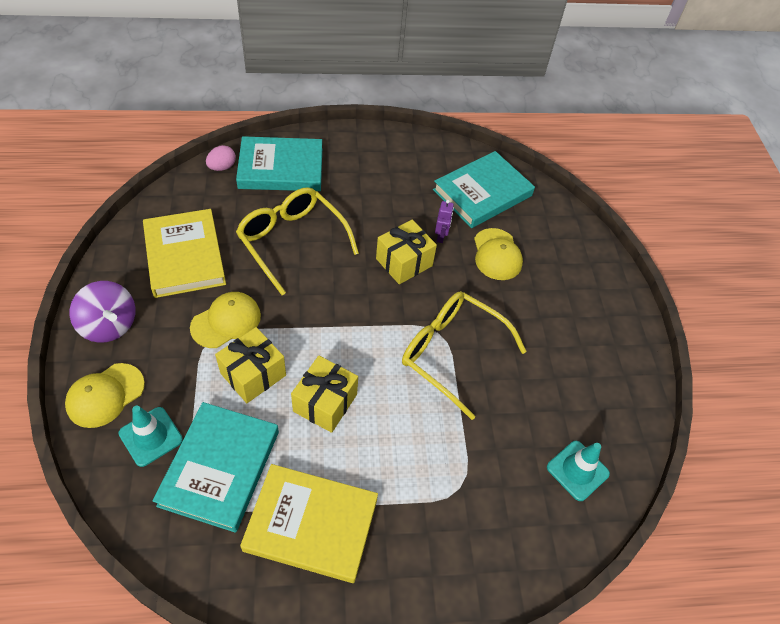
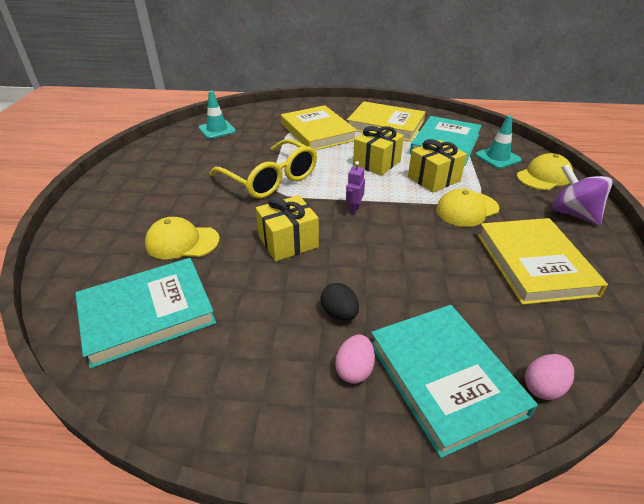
camera: 165 degrees left, 15 degrees down
turquoise book [236,136,322,191] -> turquoise book turned 60 degrees clockwise [371,305,538,458]
yellow glasses [236,187,359,295] -> none
purple robot [435,200,454,243] -> purple robot moved to [346,161,365,215]
yellow cap [474,228,523,280] -> yellow cap turned 90 degrees counterclockwise [145,217,220,260]
none -> yellow book [281,105,357,150]
none -> black egg [321,283,359,321]
none -> pink egg [335,335,375,384]

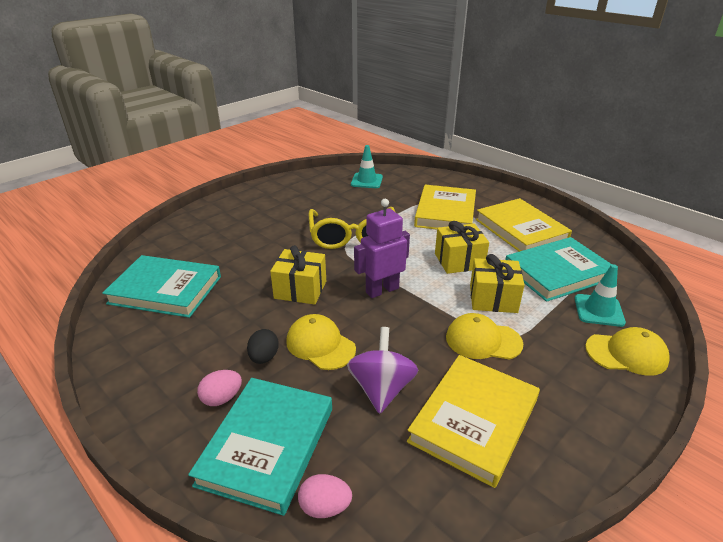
camera: 40 degrees right, 5 degrees down
yellow cap [145,217,220,260] -> yellow cap moved to [286,314,356,370]
purple robot [346,161,365,215] -> purple robot [354,199,410,298], size x1.88
purple spinning top [552,164,613,225] -> purple spinning top moved to [347,327,418,414]

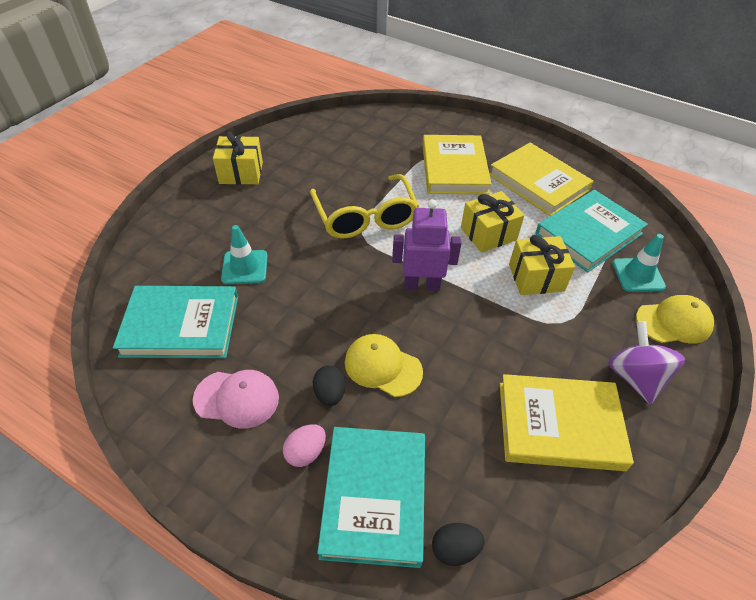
camera: 15 degrees left, 15 degrees up
yellow gift [270,245,326,305] -> yellow gift moved to [213,132,263,185]
pink egg [298,474,352,518] -> black egg [432,523,485,566]
purple spinning top [347,327,418,414] -> purple spinning top moved to [608,321,685,405]
turquoise traffic cone [351,145,383,188] -> turquoise traffic cone moved to [221,225,267,284]
purple robot [354,199,410,298] -> purple robot turned 45 degrees clockwise [392,199,462,291]
yellow book [407,355,540,488] -> yellow book turned 75 degrees clockwise [500,374,634,471]
yellow cap [446,313,523,360] -> none
none -> pink cap [193,370,279,429]

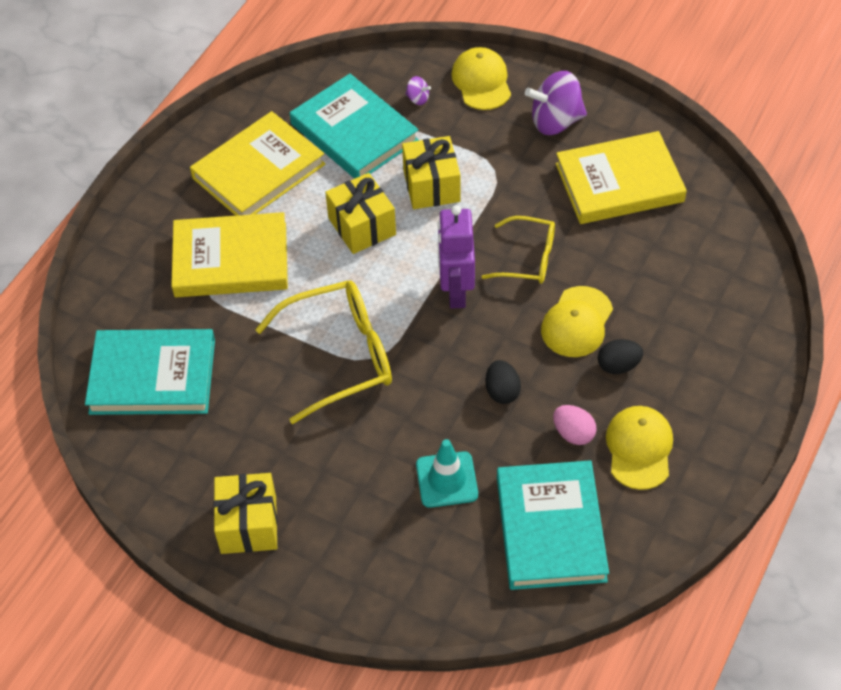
camera: 90 degrees left, 5 degrees up
pink cap [193,370,279,429] -> yellow cap [606,406,673,490]
pink egg [283,424,326,467] -> pink egg moved to [553,405,597,445]
turquoise book [317,427,425,568] -> turquoise book moved to [85,329,215,415]
black egg [432,523,485,566] -> black egg moved to [485,360,521,404]
yellow book [500,374,634,471] -> yellow book turned 75 degrees clockwise [556,131,687,224]
turquoise traffic cone [612,234,666,292] -> purple spinning top [405,76,431,105]
none -> yellow glasses [482,216,555,284]

